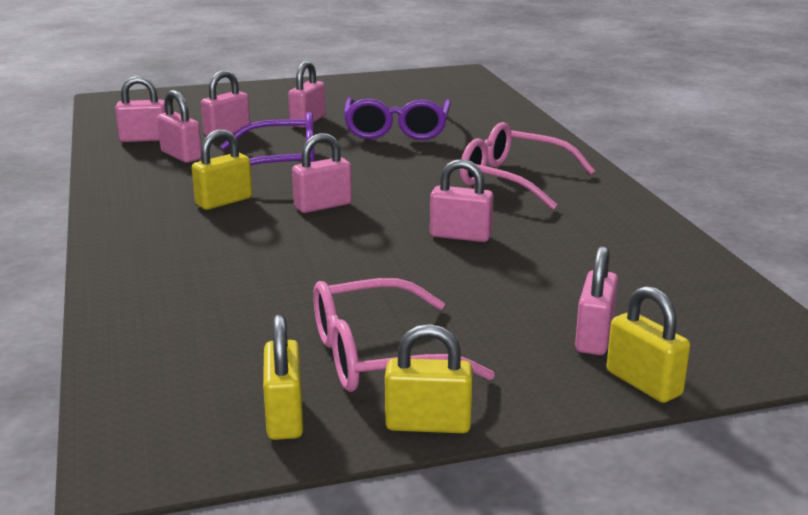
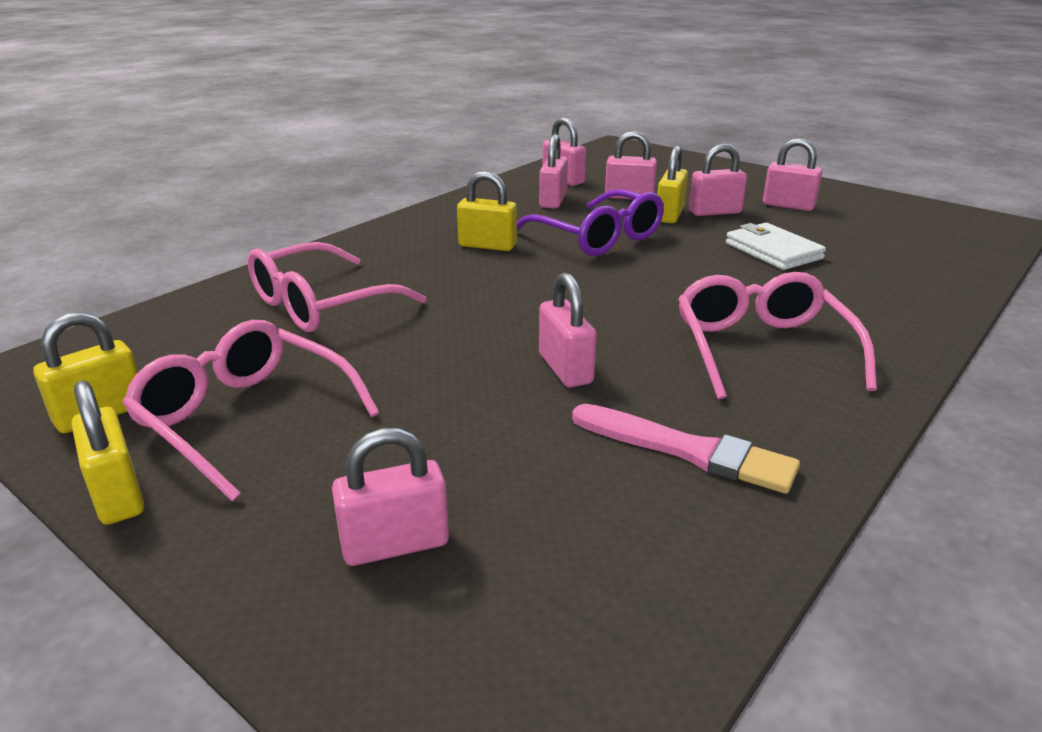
camera: 55 degrees right, 5 degrees up
pink padlock [292,133,352,213] -> pink padlock moved to [763,138,822,211]
purple glasses [344,98,451,140] -> white wallet [726,223,826,270]
yellow padlock [607,286,690,403] -> yellow padlock moved to [657,146,688,223]
none -> pink glasses [248,242,426,332]
none -> pink brush [572,404,800,494]

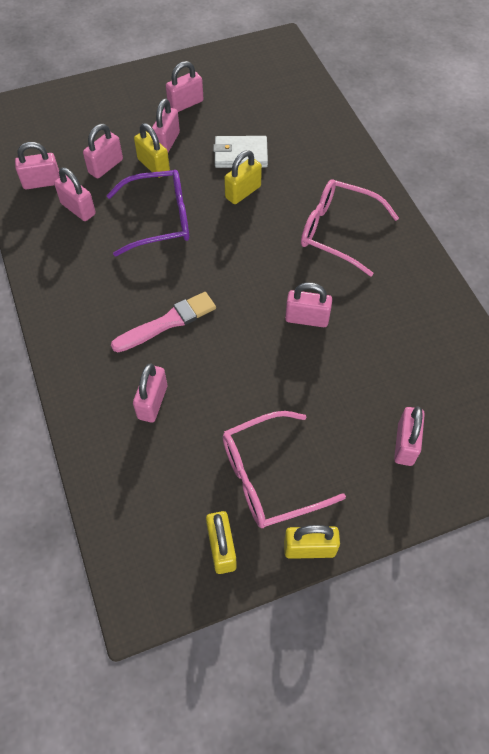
camera: 60 degrees left, 30 degrees up
pink glasses [248,242,426,332] -> pink padlock [133,363,167,422]
yellow padlock [457,171,517,251] -> yellow padlock moved to [224,150,262,204]
pink brush [572,404,800,494] -> pink brush moved to [111,292,216,352]

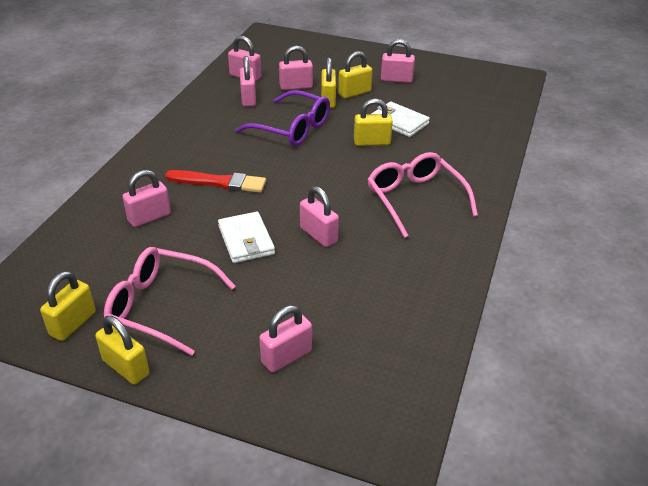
camera: 40 degrees right, 20 degrees down
pink brush [111,292,216,352] -> red brush [165,170,266,193]
pink padlock [152,99,180,152] -> yellow padlock [338,51,373,98]
none -> white wallet [218,212,275,263]

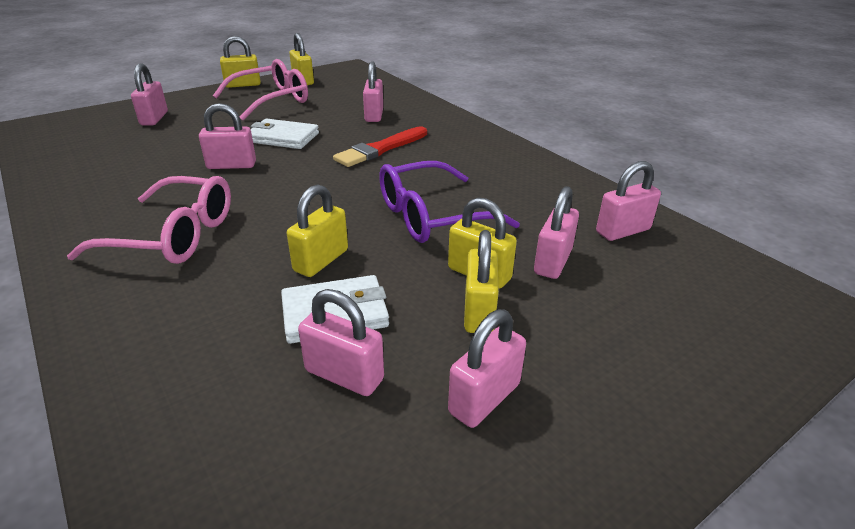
camera: 125 degrees right, 5 degrees down
pink padlock [239,56,256,107] -> pink padlock moved to [298,289,384,396]

